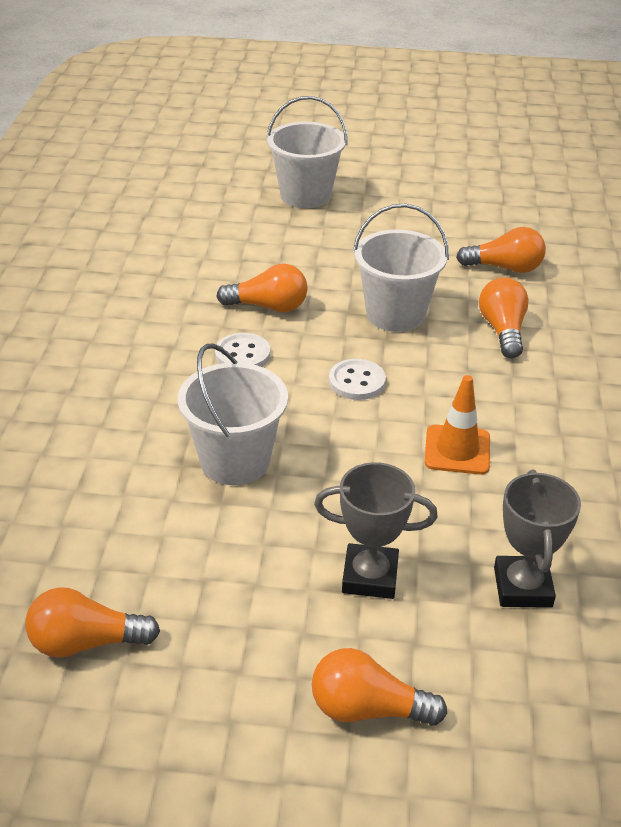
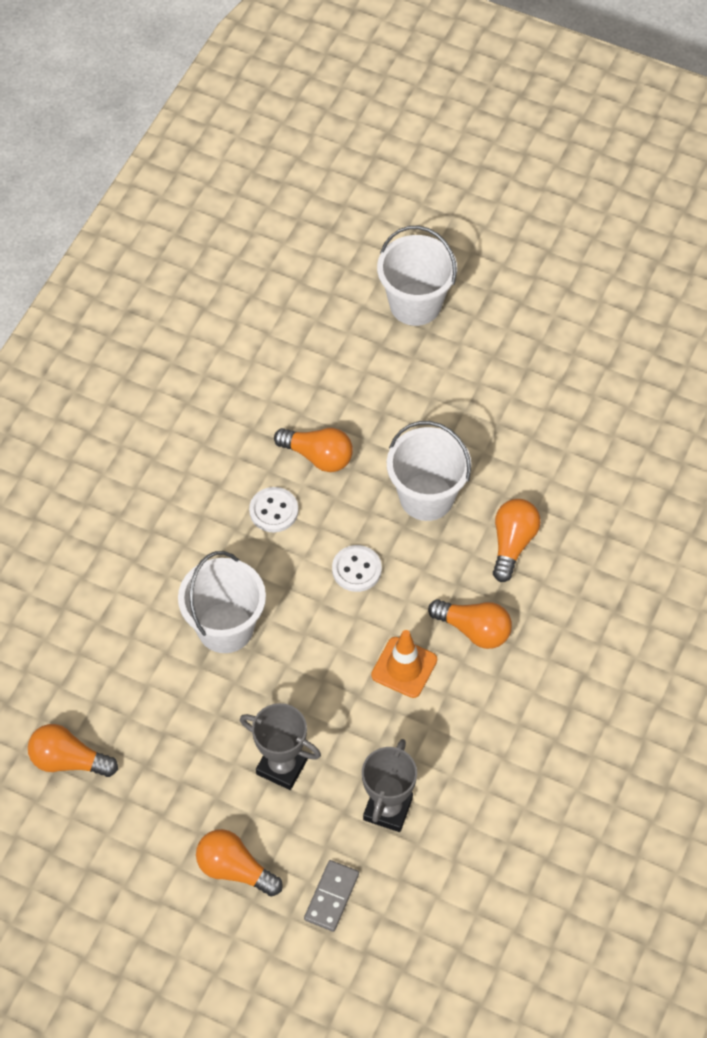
camera: 20 degrees right, 20 degrees up
orange light bulb [456,227,546,273] -> orange light bulb moved to [428,599,512,649]
none -> grey domino [304,860,359,932]

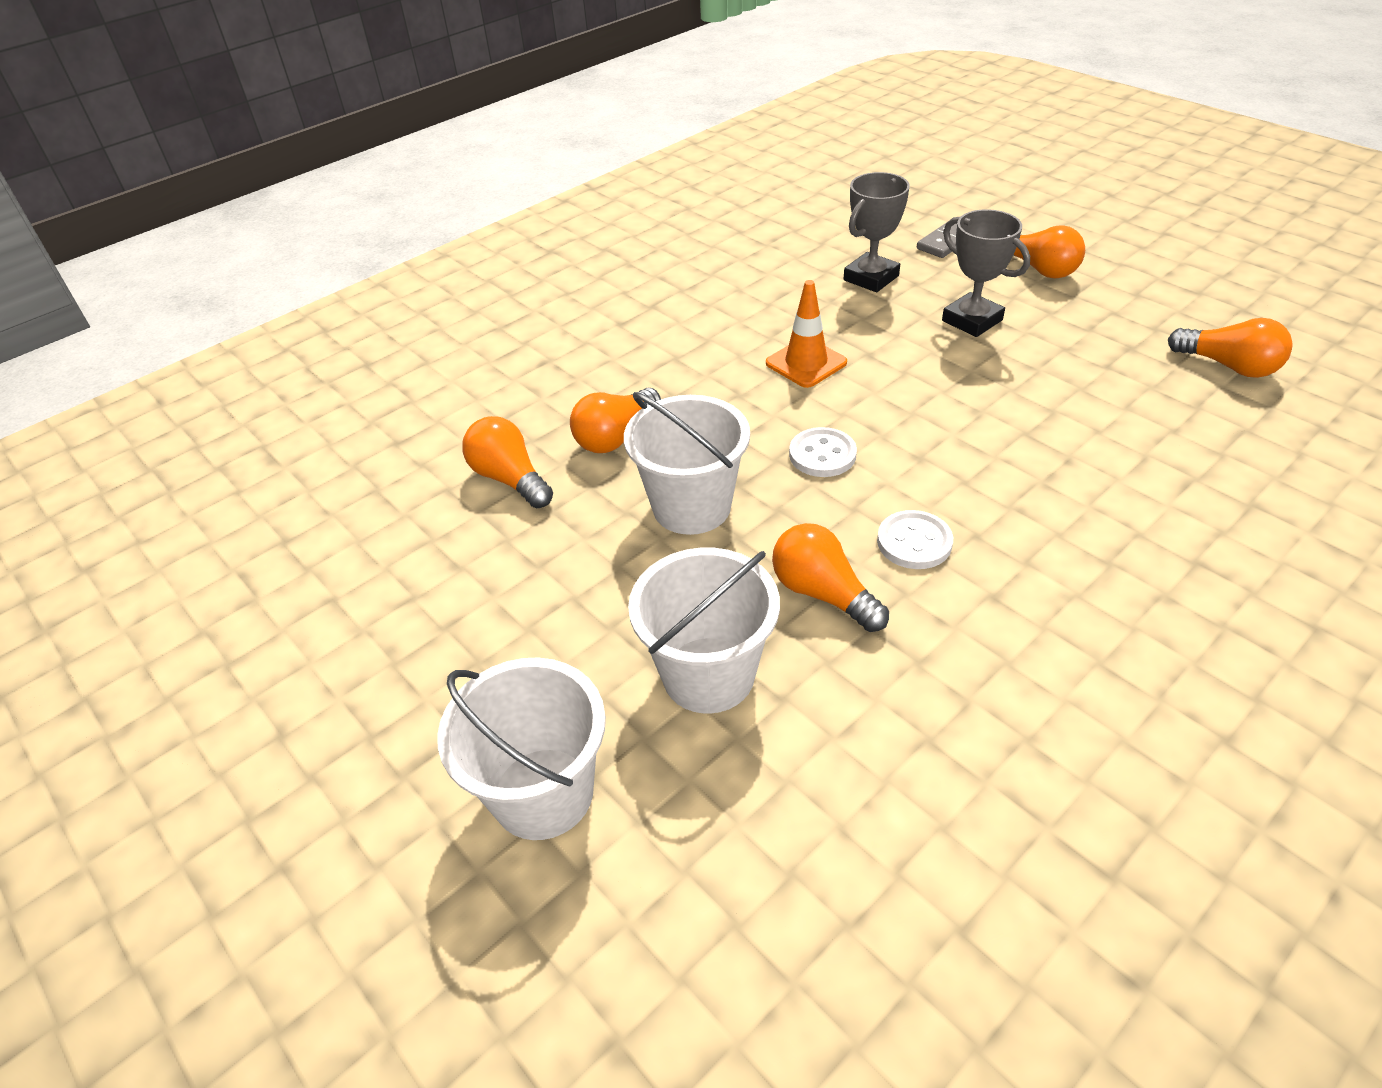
camera: 155 degrees left, 15 degrees down
white bucket [178,551,266,653] -> white bucket moved to [628,548,780,713]
orange light bulb [428,599,512,649] -> orange light bulb moved to [462,416,553,509]

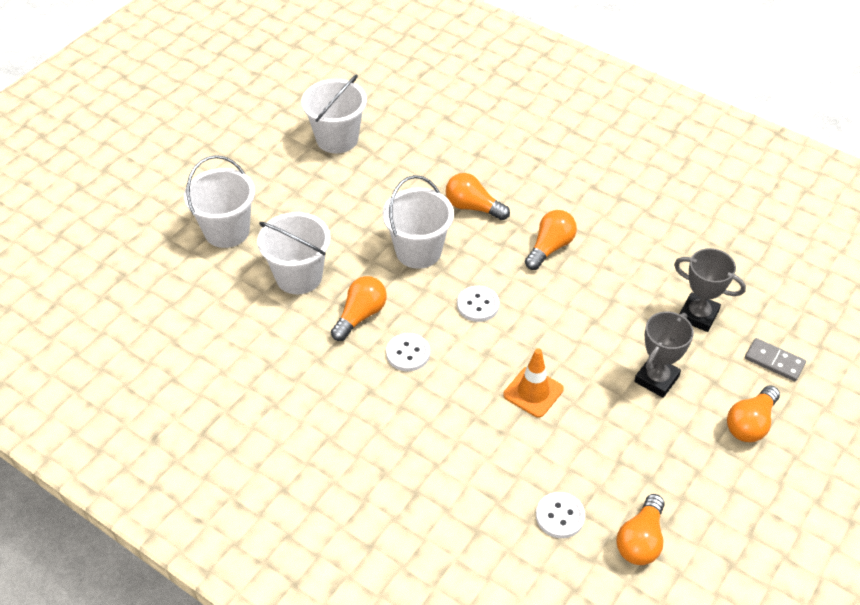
camera: 75 degrees right, 5 degrees up
orange light bulb [462,416,553,509] -> orange light bulb moved to [525,210,577,270]
orange traffic cone [766,280,847,388] -> orange traffic cone moved to [503,348,564,418]
none -> white bucket [301,74,367,153]
none -> white button [536,492,585,538]

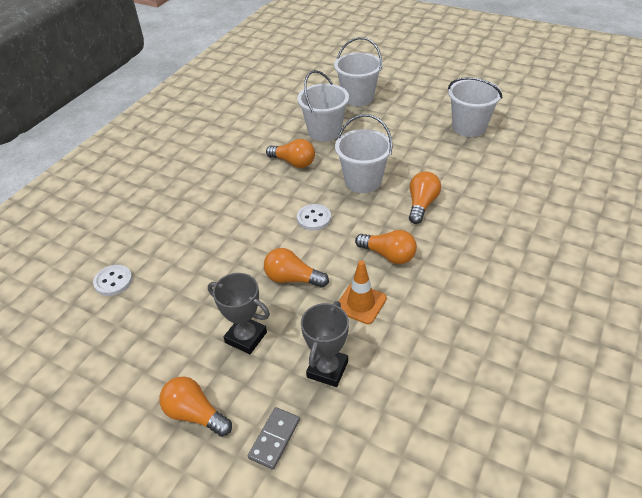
camera: 85 degrees right, 5 degrees down
white button [386,333,430,371] -> none
orange traffic cone [503,348,564,418] -> orange traffic cone moved to [339,260,387,324]
orange light bulb [616,494,665,565] -> orange light bulb moved to [264,248,329,288]

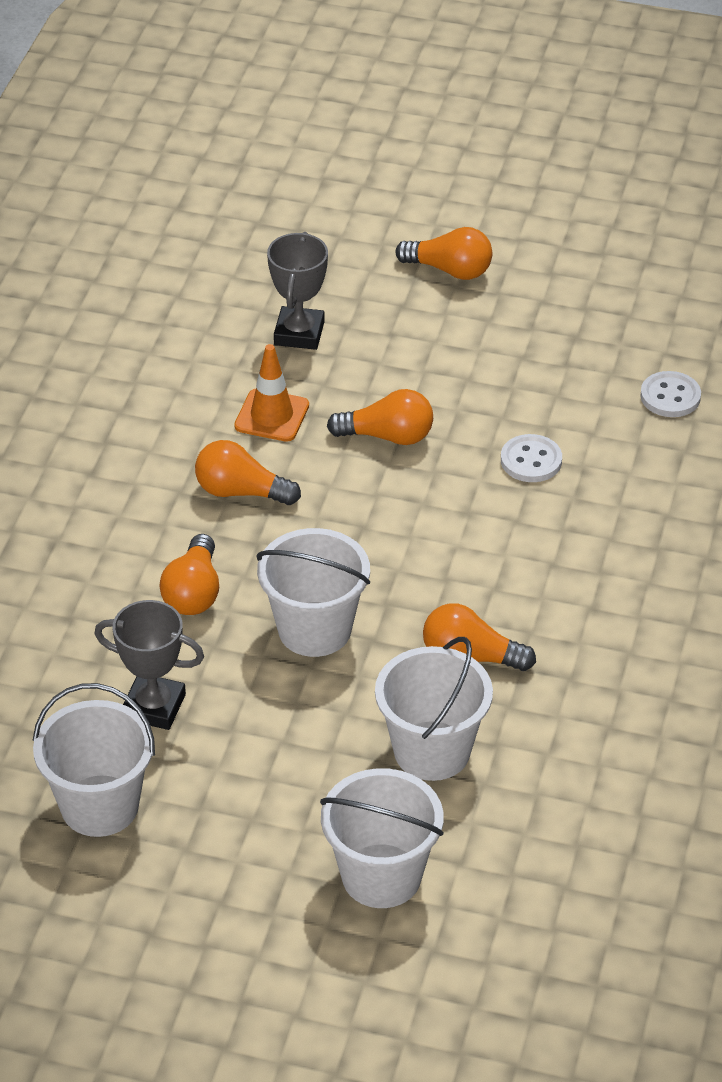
camera: 165 degrees right, 0 degrees up
grey trophy [208,273,270,354] -> grey trophy moved to [94,600,204,730]
grey domino [248,407,300,470] -> none
white button [297,204,331,230] -> white button moved to [501,434,562,482]

